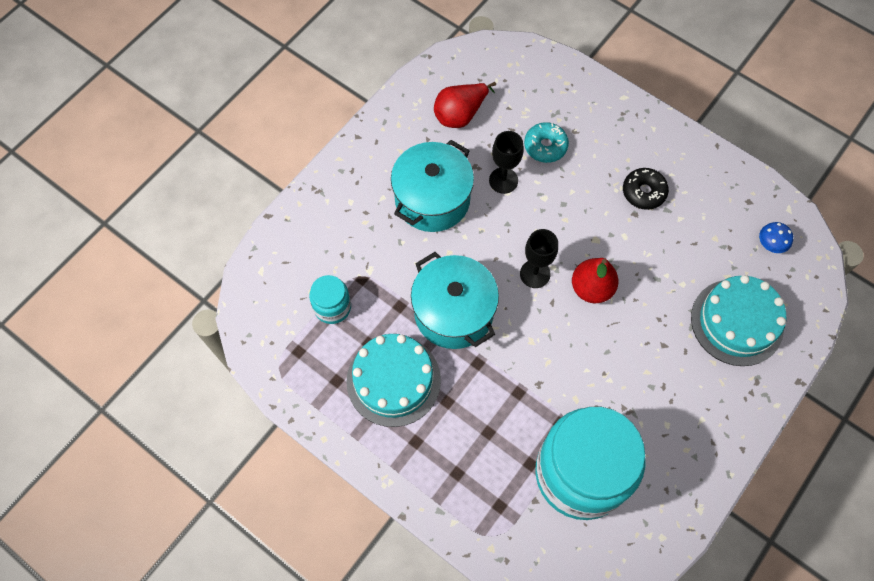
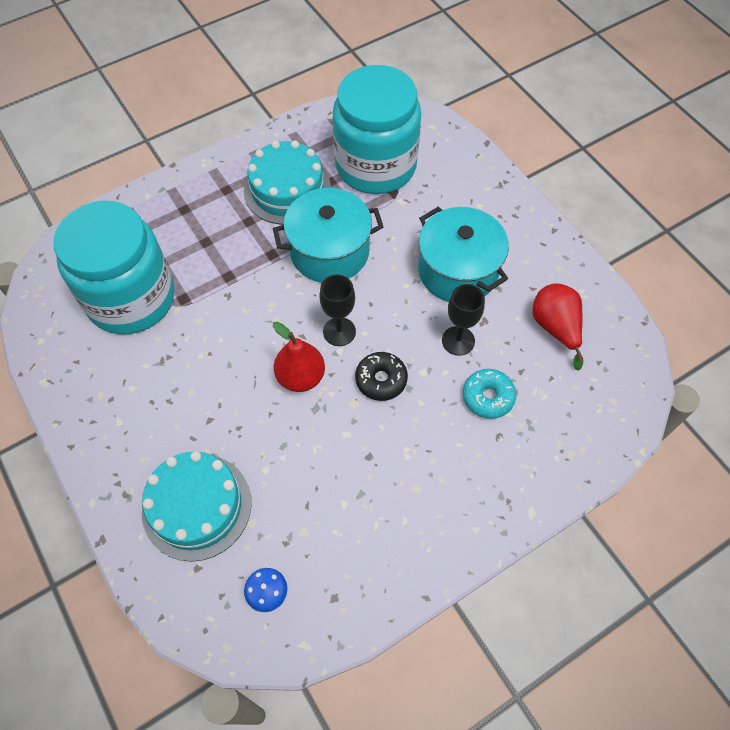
camera: 110 degrees right, 5 degrees down
turquoise jar [309,275,351,324] -> turquoise jar [333,65,421,194], size x2.29
black donut [623,168,669,210] -> black donut moved to [355,352,408,401]

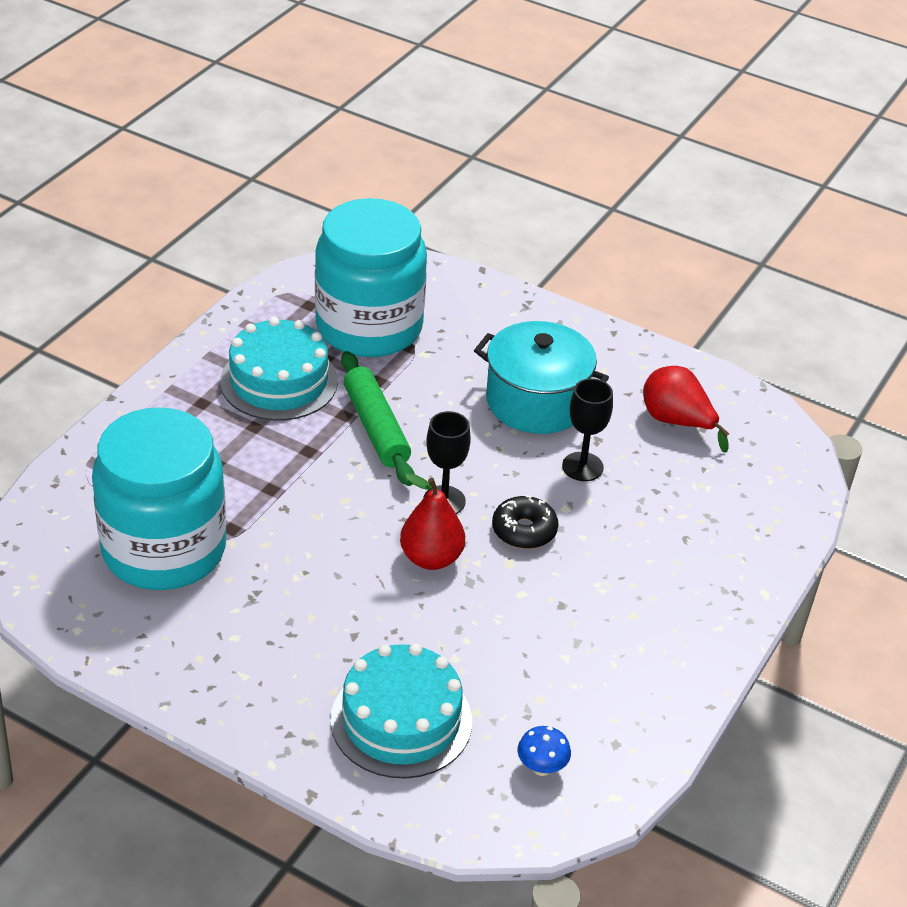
camera: 30 degrees left, 20 degrees down
turquoise pot [273,188,383,283] -> green rolling pin [341,351,415,486]
turquoise donut [463,369,516,419] -> none

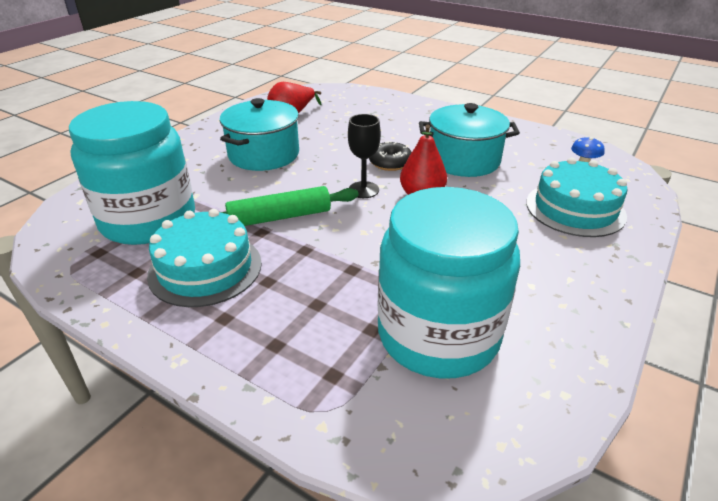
camera: 85 degrees left, 5 degrees down
black goblet [562,378,613,481] -> none
none -> turquoise pot [419,103,520,177]

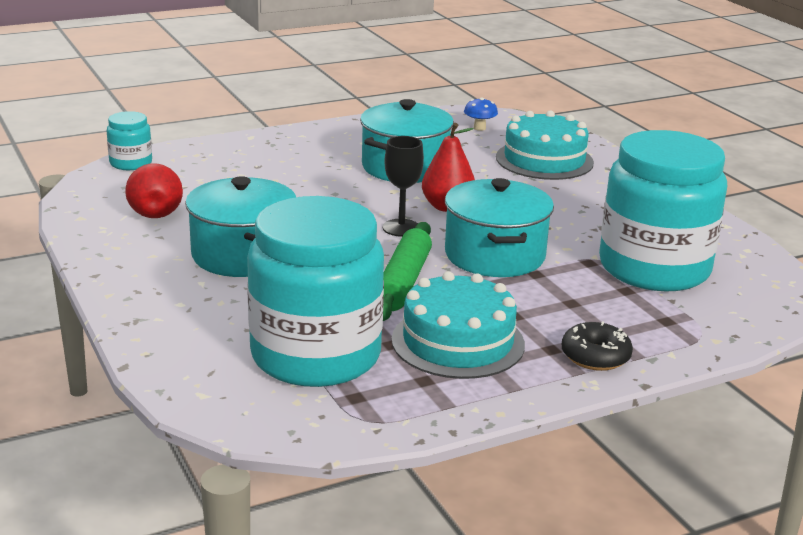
camera: 60 degrees left, 10 degrees down
black donut [369,141,412,171] -> black donut moved to [562,321,633,371]
none -> turquoise jar [107,111,152,170]
none -> turquoise pot [445,178,554,277]

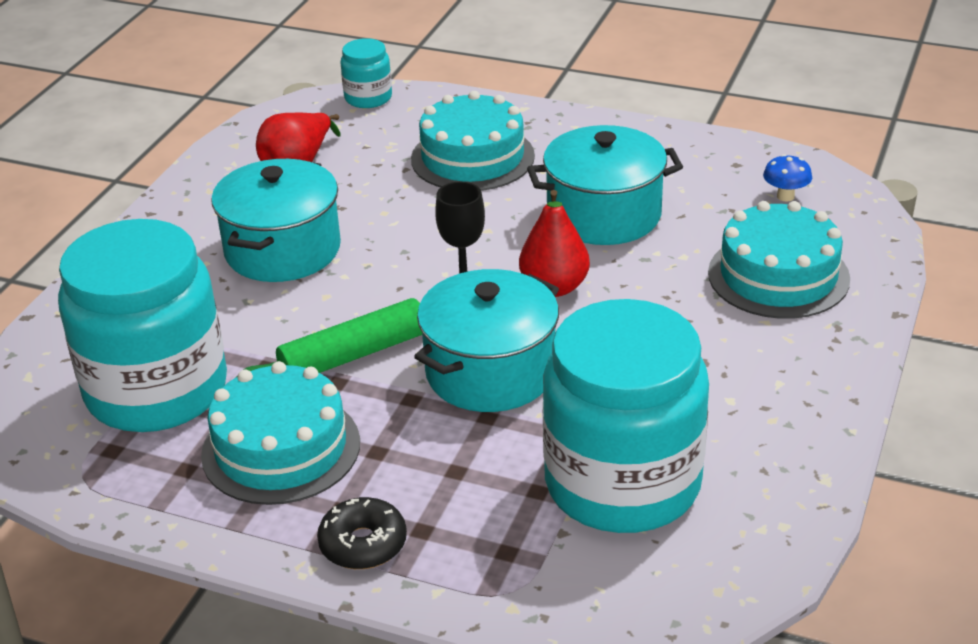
camera: 50 degrees right, 10 degrees up
none -> turquoise cake [411,91,535,191]

